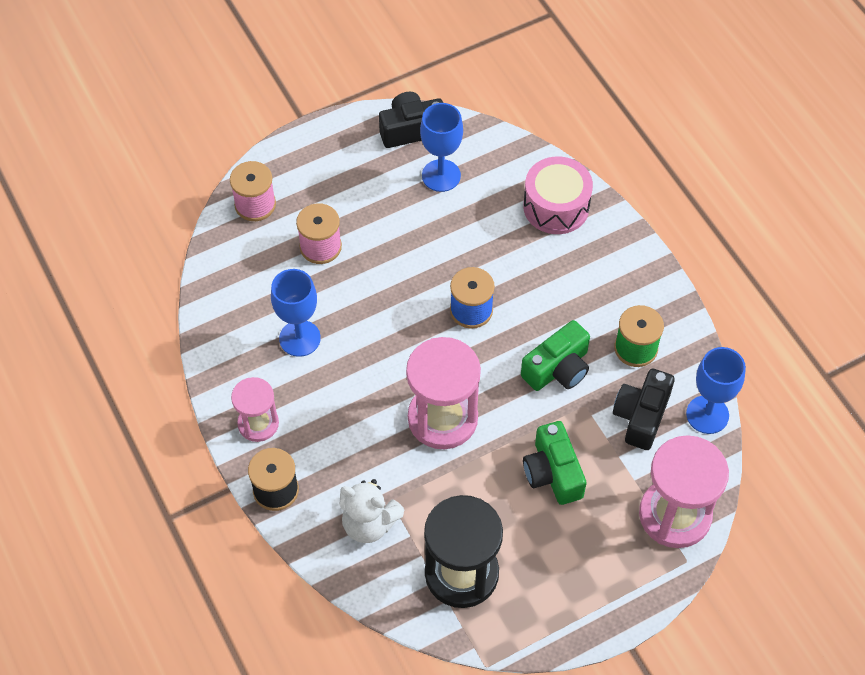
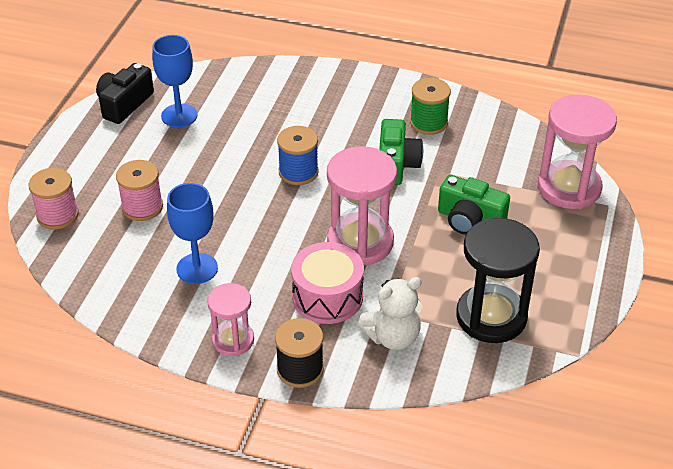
camera: 45 degrees left, 15 degrees down
pink drum [523,157,593,234] -> pink drum moved to [291,242,364,324]
black camera [613,369,675,450] -> none
blue goblet [686,347,746,434] -> none

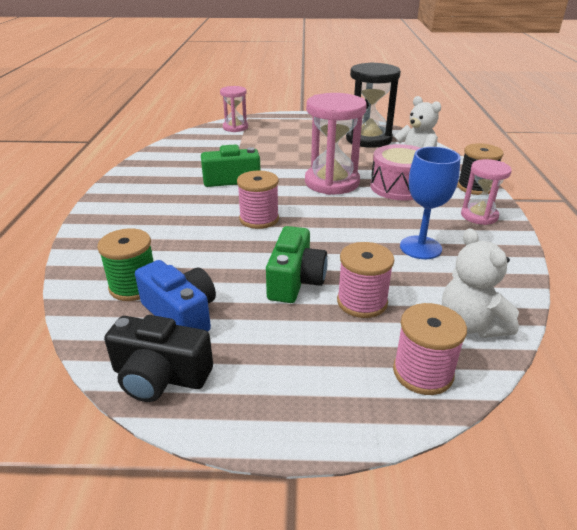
camera: 105 degrees left, 10 degrees down
blue goblet [152,35,197,128] -> blue camera [135,260,216,331]
blue spool [277,126,319,185] -> pink spool [237,170,279,229]
green spool [410,78,451,135] -> green spool moved to [97,228,154,301]
green camera [438,175,510,235] -> green camera moved to [266,226,328,303]
pink hourglass [538,94,617,209] -> pink hourglass [220,86,248,132], size x0.58
none -> white teddy bear [442,228,519,338]

